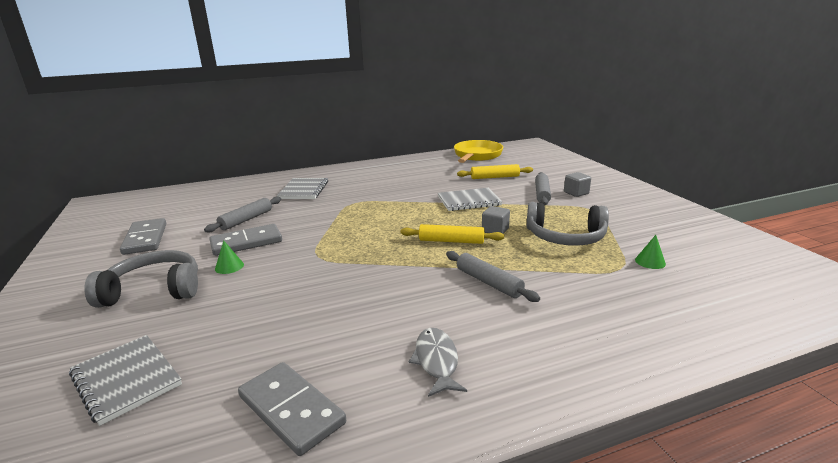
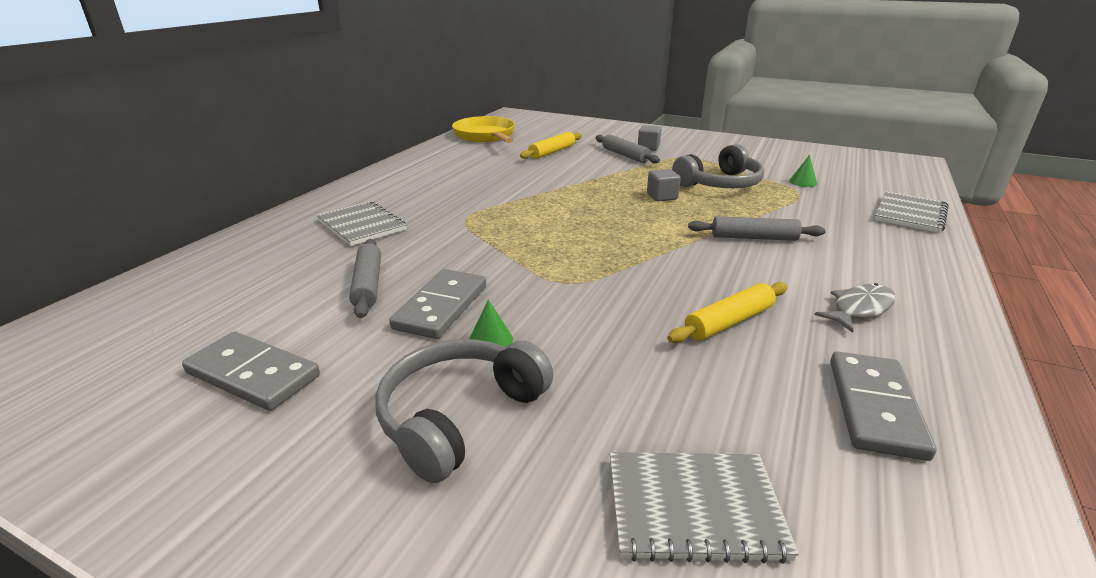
camera: 45 degrees left, 5 degrees up
grey domino [238,362,346,456] -> grey domino turned 75 degrees counterclockwise [830,352,937,461]
yellow rolling pin [401,224,504,244] -> yellow rolling pin moved to [667,282,787,343]
grey fish [409,328,467,397] -> grey fish turned 105 degrees clockwise [814,283,896,333]
grey notebook [438,188,502,211] -> grey notebook moved to [874,191,949,233]

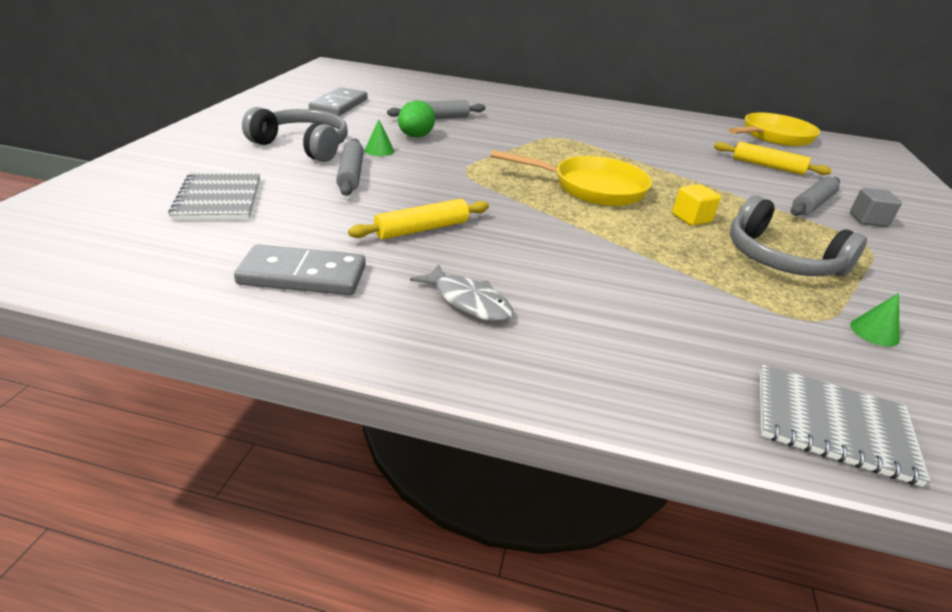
camera: 75 degrees right, 5 degrees up
grey notebook [316,201,407,246] -> none
grey domino [389,269,486,339] -> green egg [398,100,435,137]
grey cube [647,169,681,201] -> yellow cube [672,184,721,226]
yellow rolling pin [667,282,787,343] -> yellow rolling pin turned 75 degrees counterclockwise [348,199,489,239]
grey rolling pin [688,216,826,241] -> grey rolling pin moved to [336,138,364,196]
none -> yellow pan [491,150,652,206]

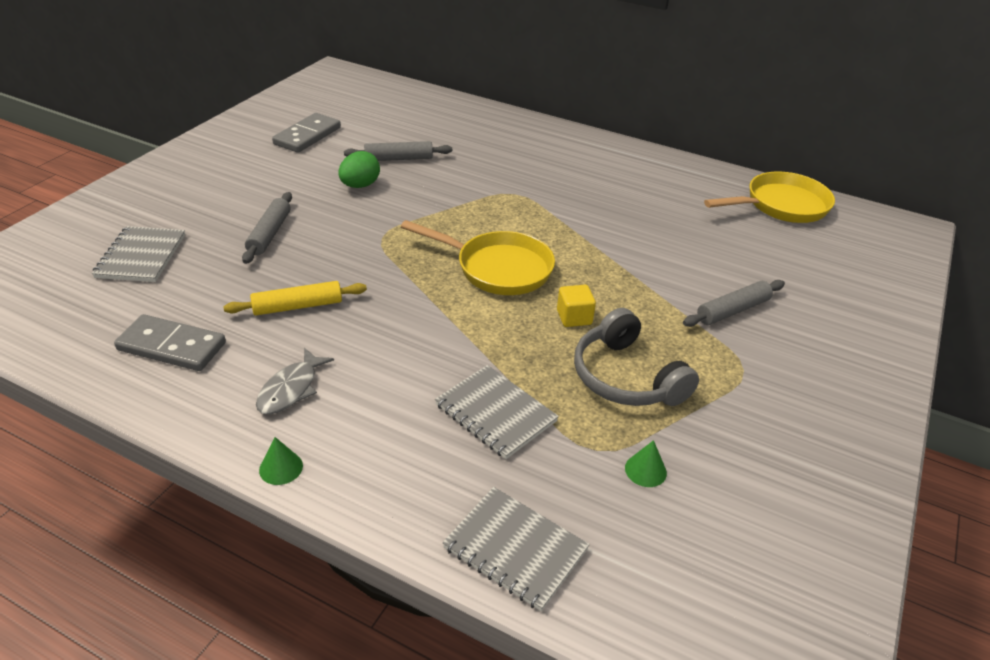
camera: 15 degrees right, 5 degrees up
grey headphones [242,107,348,162] -> none
green cone [365,119,394,156] -> green cone moved to [259,437,303,485]
grey fish [410,264,513,322] -> grey fish turned 60 degrees clockwise [256,348,334,415]
yellow rolling pin [714,142,832,175] -> none
grey cube [850,188,902,227] -> none
none -> grey notebook [435,365,559,459]

